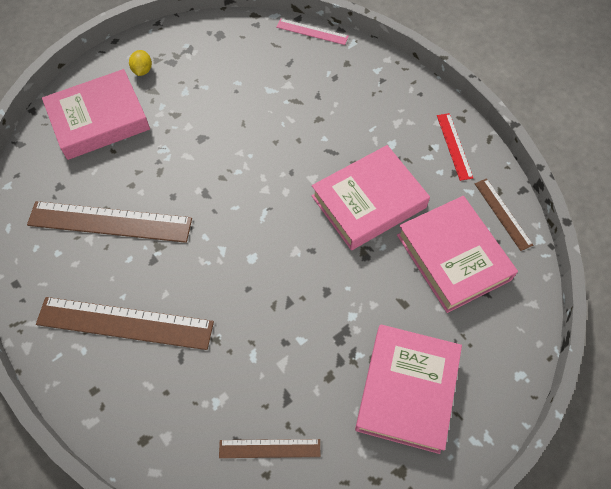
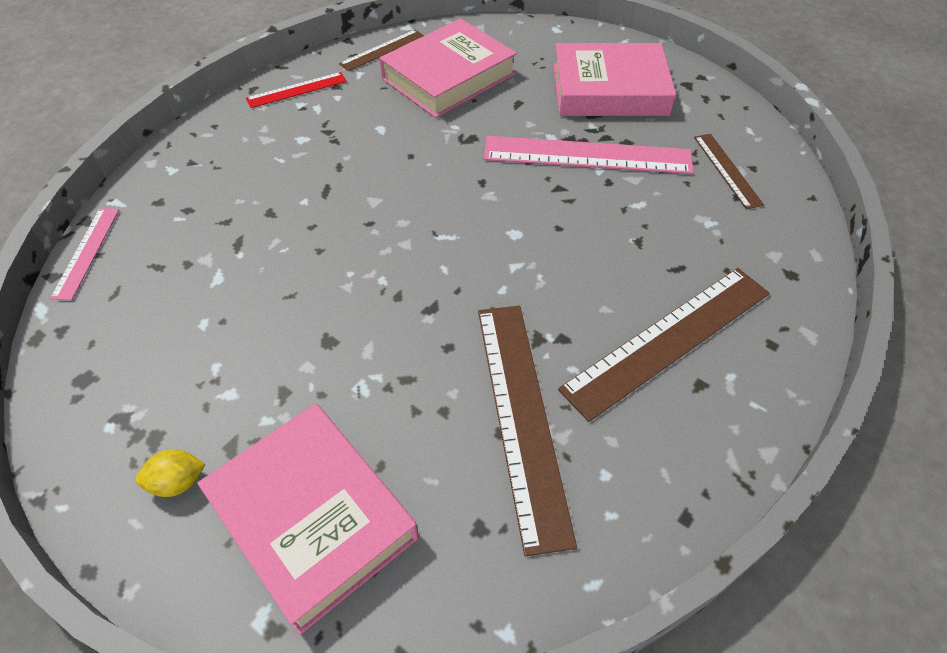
camera: 105 degrees left, 10 degrees down
brown ruler [36,297,214,350] -> brown ruler turned 60 degrees clockwise [558,268,770,422]
pink book [312,145,430,250] -> none
none -> pink ruler [484,136,694,174]

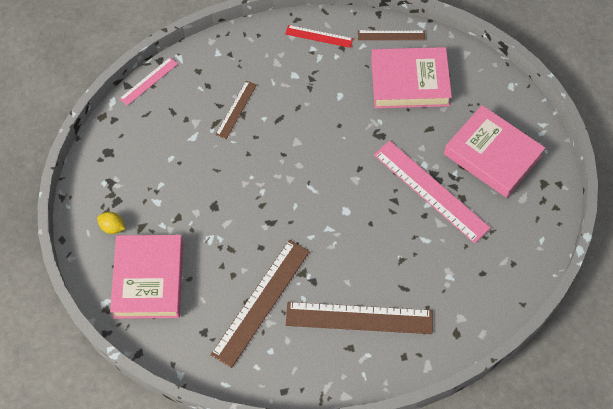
camera: 40 degrees right, 10 degrees up
brown ruler [694,134,764,209] -> brown ruler moved to [216,81,257,139]

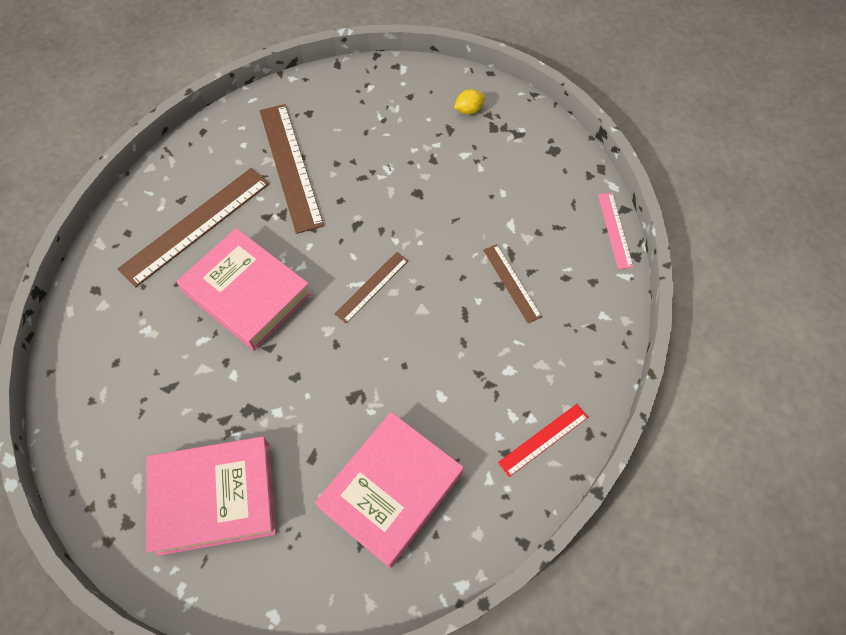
camera: 130 degrees right, 0 degrees up
pink book [110,235,183,319] -> pink book moved to [177,228,312,351]
brown ruler [358,30,425,40] -> brown ruler moved to [335,252,408,324]
pink ruler [374,141,491,243] -> none

